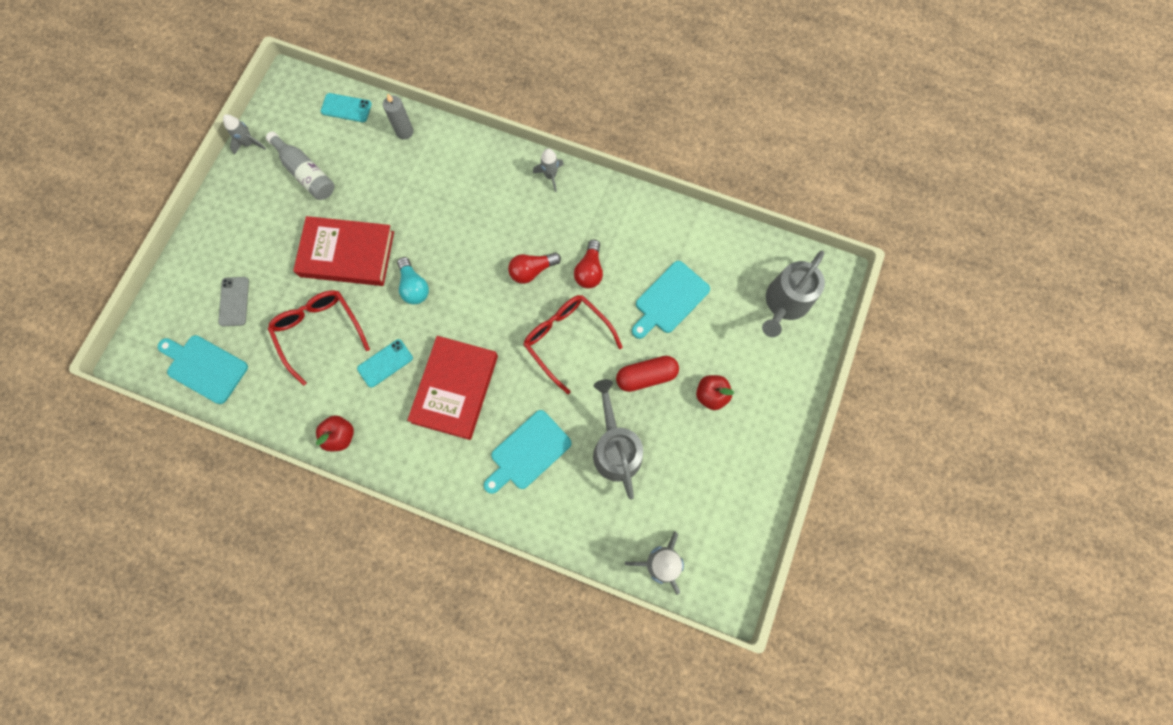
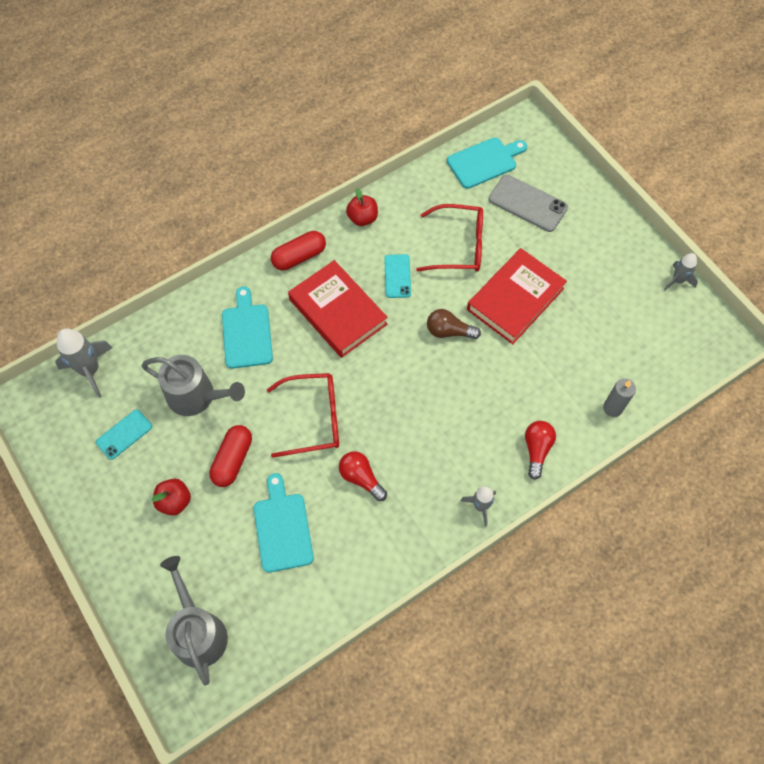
camera: 125 degrees right, 10 degrees down
grey phone [218,277,249,326] -> grey phone [489,175,568,232], size x1.57
grey bottle [266,132,334,200] -> none
turquoise phone [321,93,372,122] -> turquoise phone moved to [96,409,152,460]
turquoise light bulb [397,257,429,304] -> brown light bulb [427,309,481,339]
red light bulb [508,252,561,284] -> red light bulb moved to [525,421,556,480]
none -> red capsule [271,231,326,270]

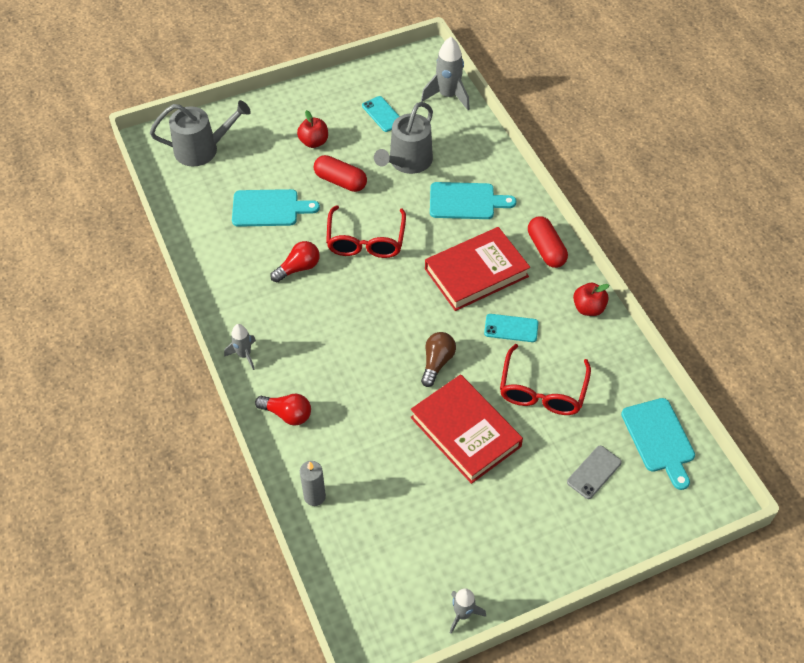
camera: 100 degrees right, 10 degrees down
grey phone [489,175,568,232] -> grey phone [567,446,622,499], size x0.64

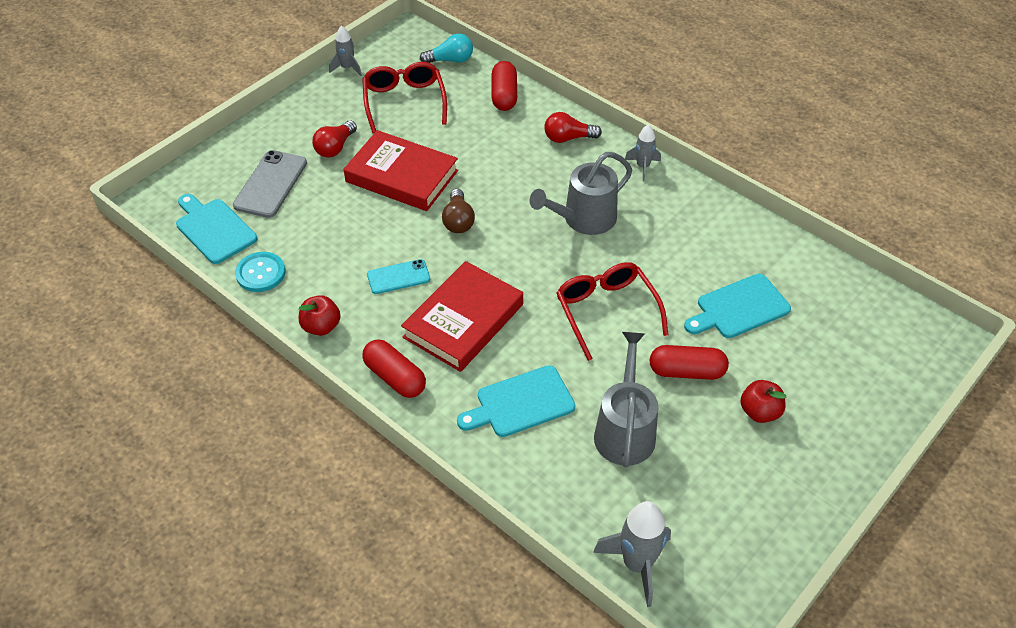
camera: 155 degrees right, 5 degrees down
grey watering can [150,100,251,166] -> grey watering can moved to [530,152,632,235]
red light bulb [270,241,320,282] -> red light bulb moved to [312,120,357,158]
grey candle [300,461,326,506] -> red capsule [492,61,517,111]
turquoise phone [362,96,400,132] -> none
red glasses [500,344,591,415] -> red glasses moved to [362,62,447,133]
grey phone [567,446,622,499] -> grey phone [233,150,307,218], size x1.57
none -> turquoise button [235,252,285,292]
none -> turquoise light bulb [420,33,473,63]

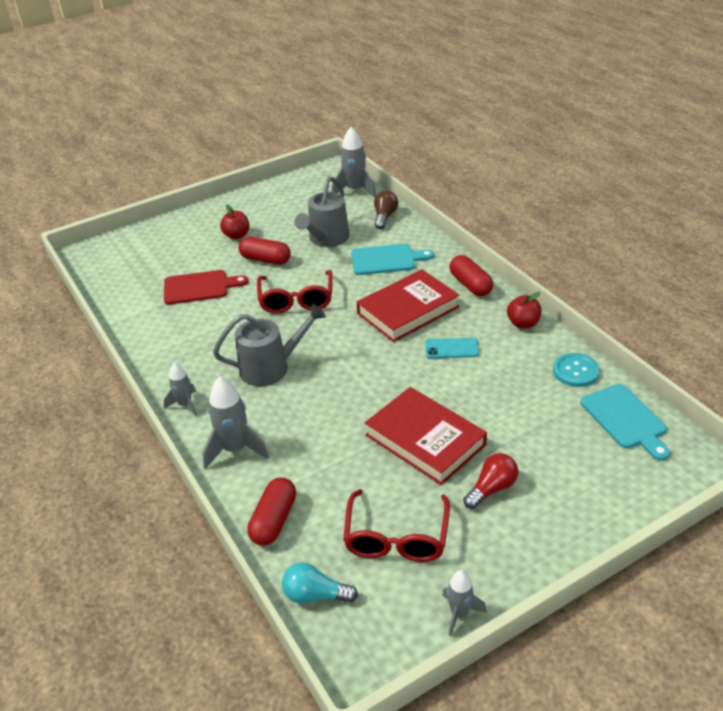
camera: 160 degrees left, 10 degrees down
grey phone [233,150,307,218] -> none
brown light bulb [442,189,475,233] -> brown light bulb moved to [374,190,398,229]
red light bulb [544,112,602,143] -> grey rocket [202,377,269,469]
turquoise cutting board [684,274,791,338] -> red cutting board [164,270,248,305]

